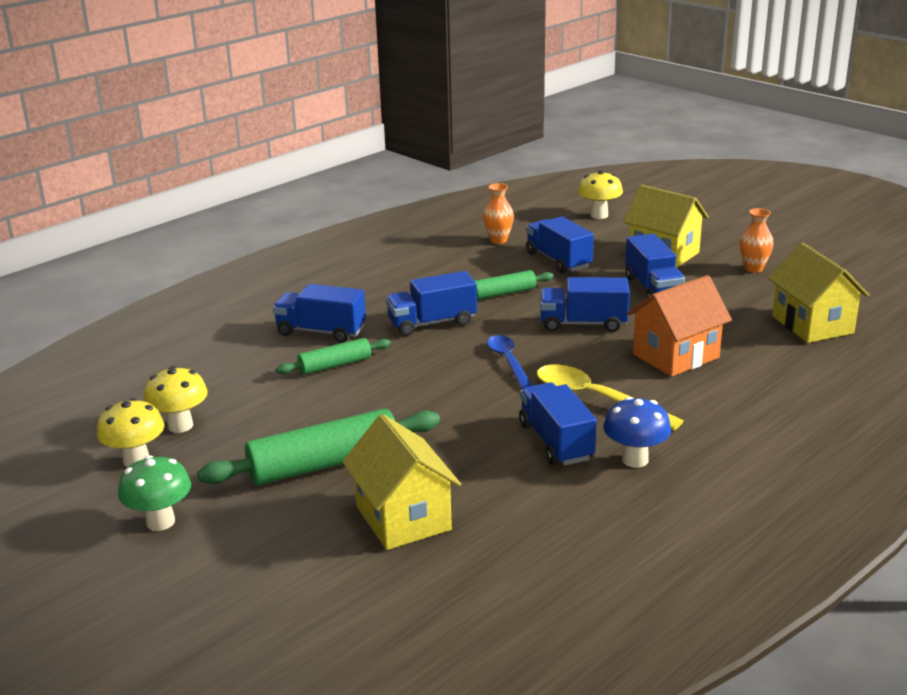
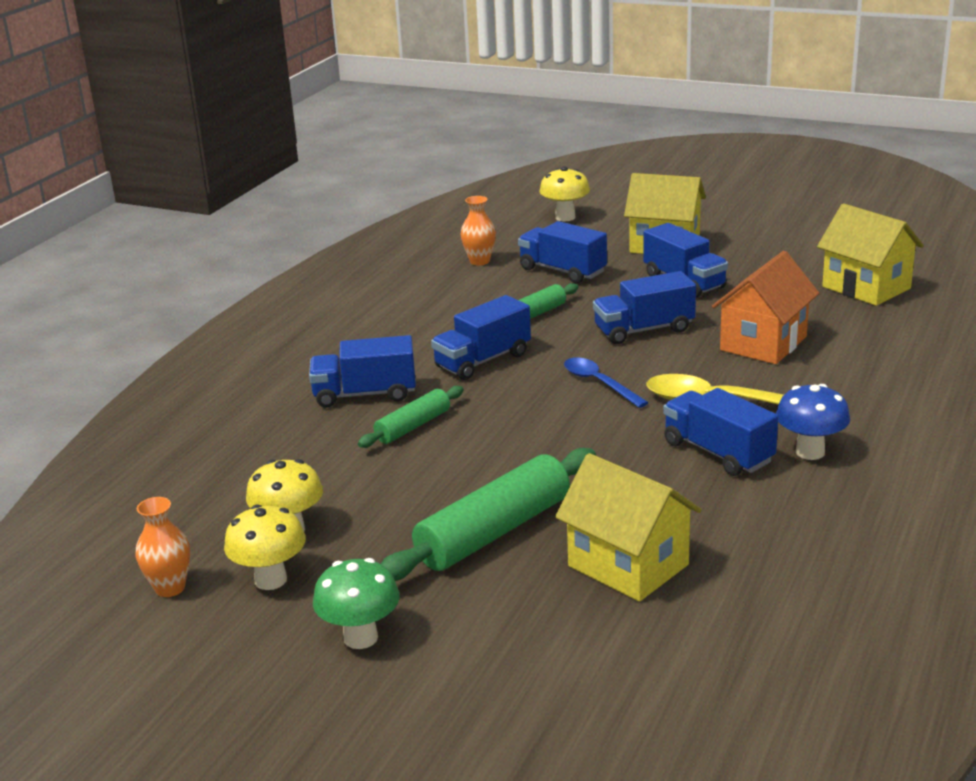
camera: 20 degrees left, 0 degrees up
orange vase [740,208,774,273] -> orange vase moved to [136,497,190,597]

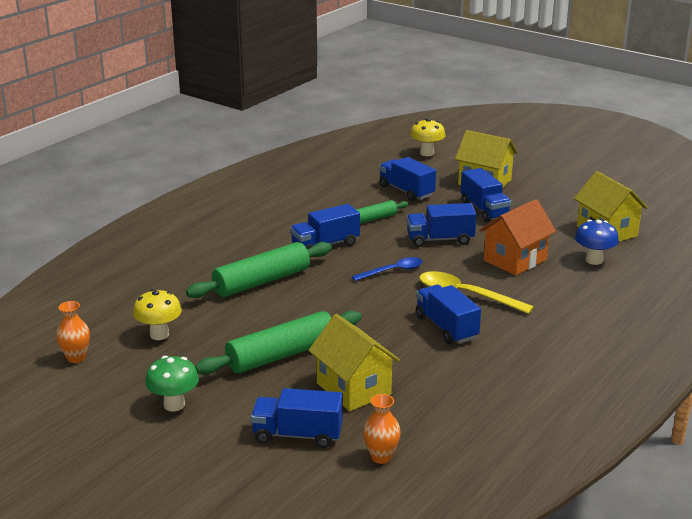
camera: 10 degrees right, 0 degrees up
yellow mushroom [224,504,306,590] -> none
blue truck [309,335,416,408] -> blue truck moved to [251,388,343,448]
green rolling pin [358,386,464,448] -> green rolling pin [186,242,332,298], size x1.79
orange vase [460,196,496,266] -> orange vase moved to [363,394,401,464]
blue spoon [564,357,649,408] -> blue spoon turned 90 degrees clockwise [352,257,423,281]
blue mushroom [776,384,850,460] -> blue mushroom moved to [575,220,619,265]

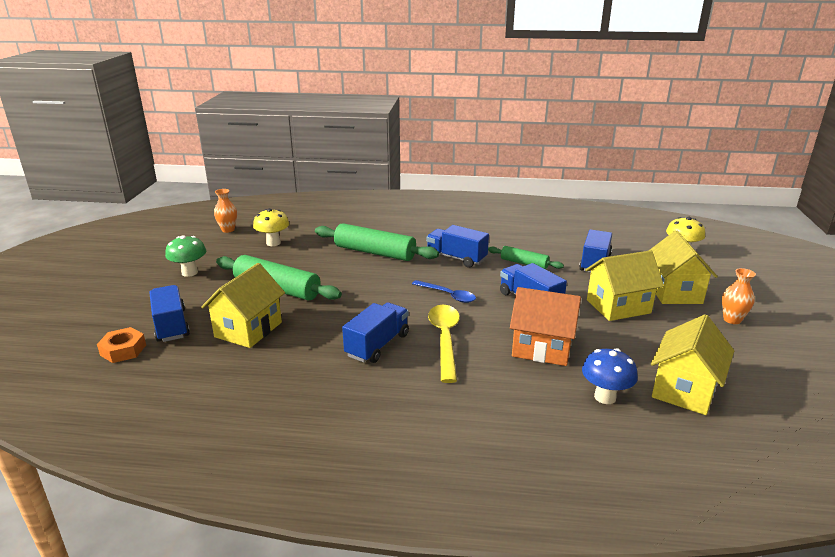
camera: 60 degrees right, 0 degrees up
orange vase [363,394,401,464] -> orange vase moved to [722,268,756,324]
blue truck [461,168,511,222] -> yellow house [585,250,664,321]
none -> orange nut [97,327,146,363]

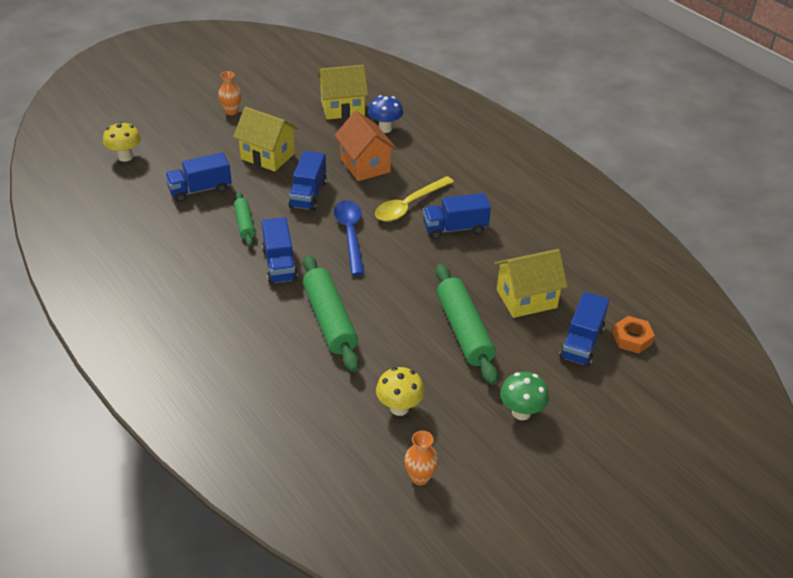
camera: 135 degrees left, 15 degrees up
blue spoon [412,280,476,303] -> blue spoon [334,200,364,275], size x1.51
yellow house [649,231,718,304] -> none

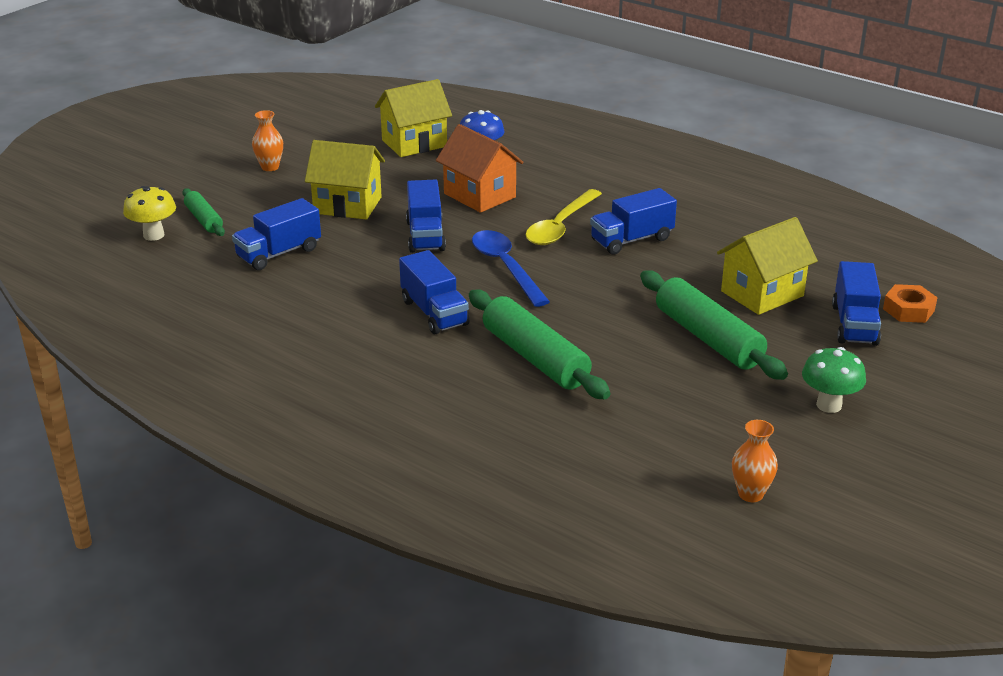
camera: 15 degrees left, 10 degrees down
green rolling pin [234,192,255,246] -> green rolling pin moved to [182,188,225,236]
yellow mushroom [376,367,425,416] -> none

